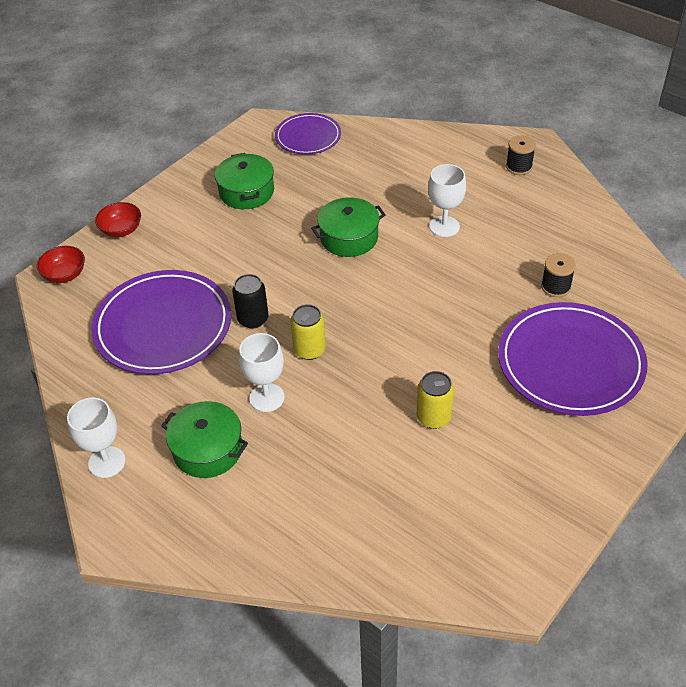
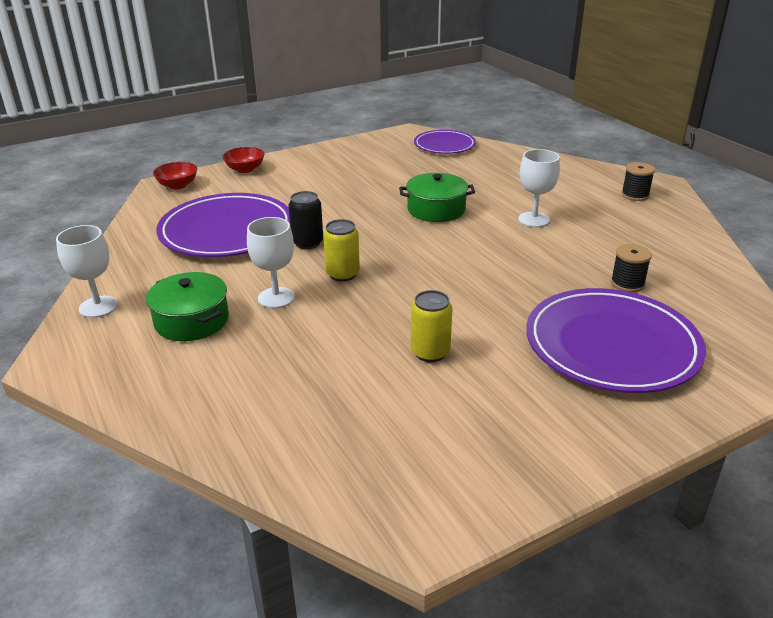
camera: 20 degrees right, 15 degrees down
green pot [215,153,274,209] -> none

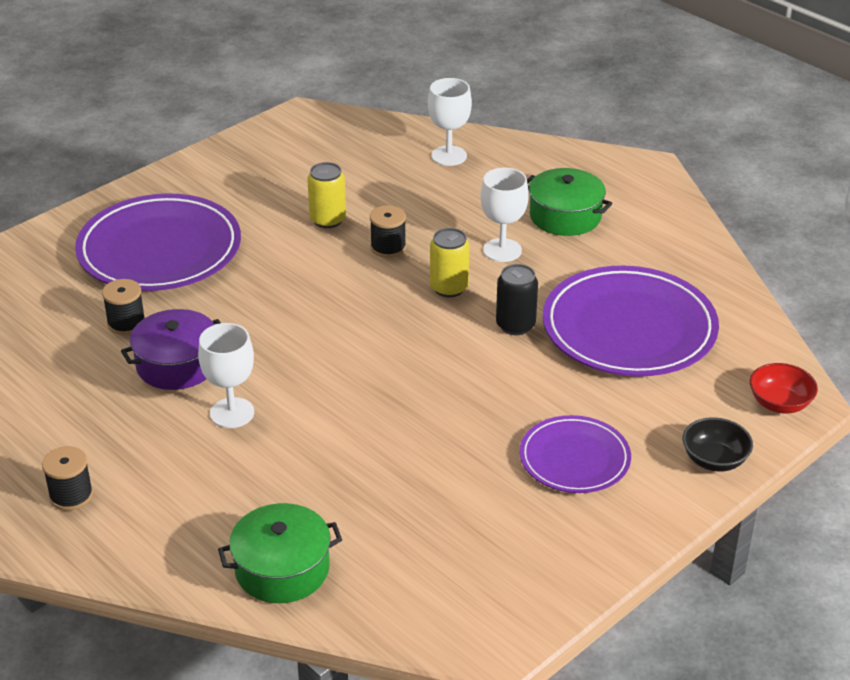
camera: 165 degrees right, 5 degrees up
white goblet [56,225,118,318] -> white goblet moved to [428,78,472,166]
red bowl [223,147,264,173] -> black bowl [683,417,753,472]
green pot [399,173,475,222] -> green pot moved to [218,503,342,603]
purple plate [414,130,476,154] -> purple plate moved to [520,415,631,493]
none -> purple pot [121,309,221,390]
none -> black spool [370,205,406,258]

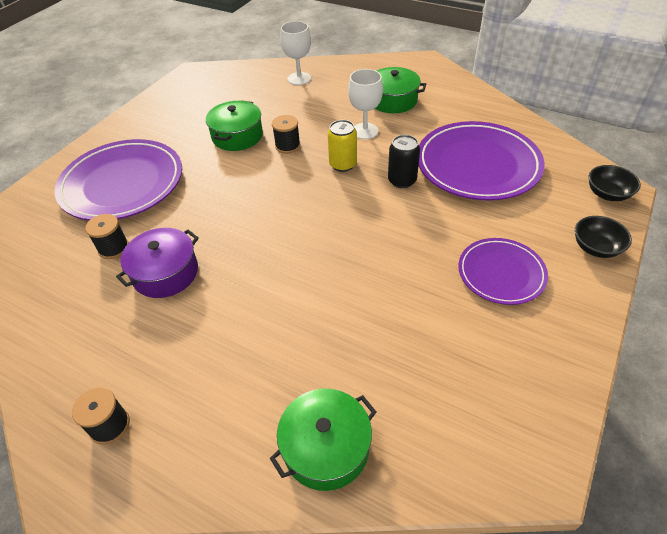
camera: 15 degrees left, 10 degrees up
white goblet [198,323,254,428] -> none
yellow can [307,162,346,228] -> green pot [206,100,263,151]
red bowl [750,363,818,413] -> black bowl [589,165,641,201]

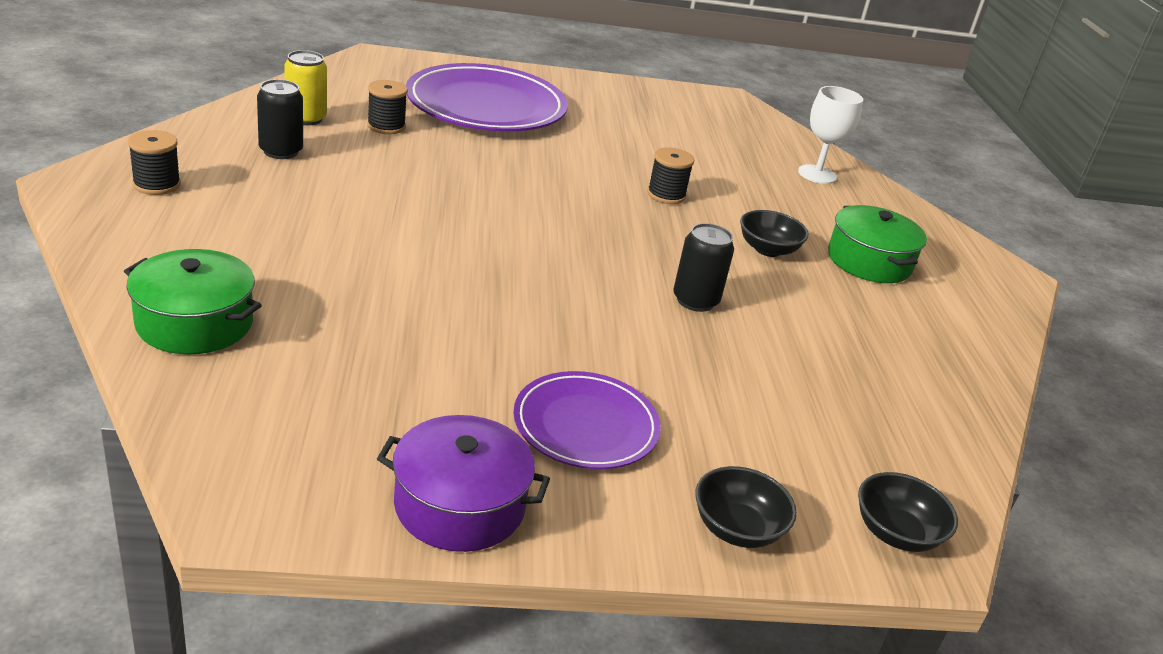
camera: 50 degrees right, 15 degrees down
purple pot [116,228,199,298] -> purple pot moved to [377,415,550,552]
green pot [206,100,263,151] -> none
yellow can [327,120,357,172] -> yellow can moved to [284,50,327,125]
white goblet [348,69,383,139] -> black bowl [740,210,809,257]
purple plate [419,121,545,201] -> none
none -> black can [257,79,303,159]

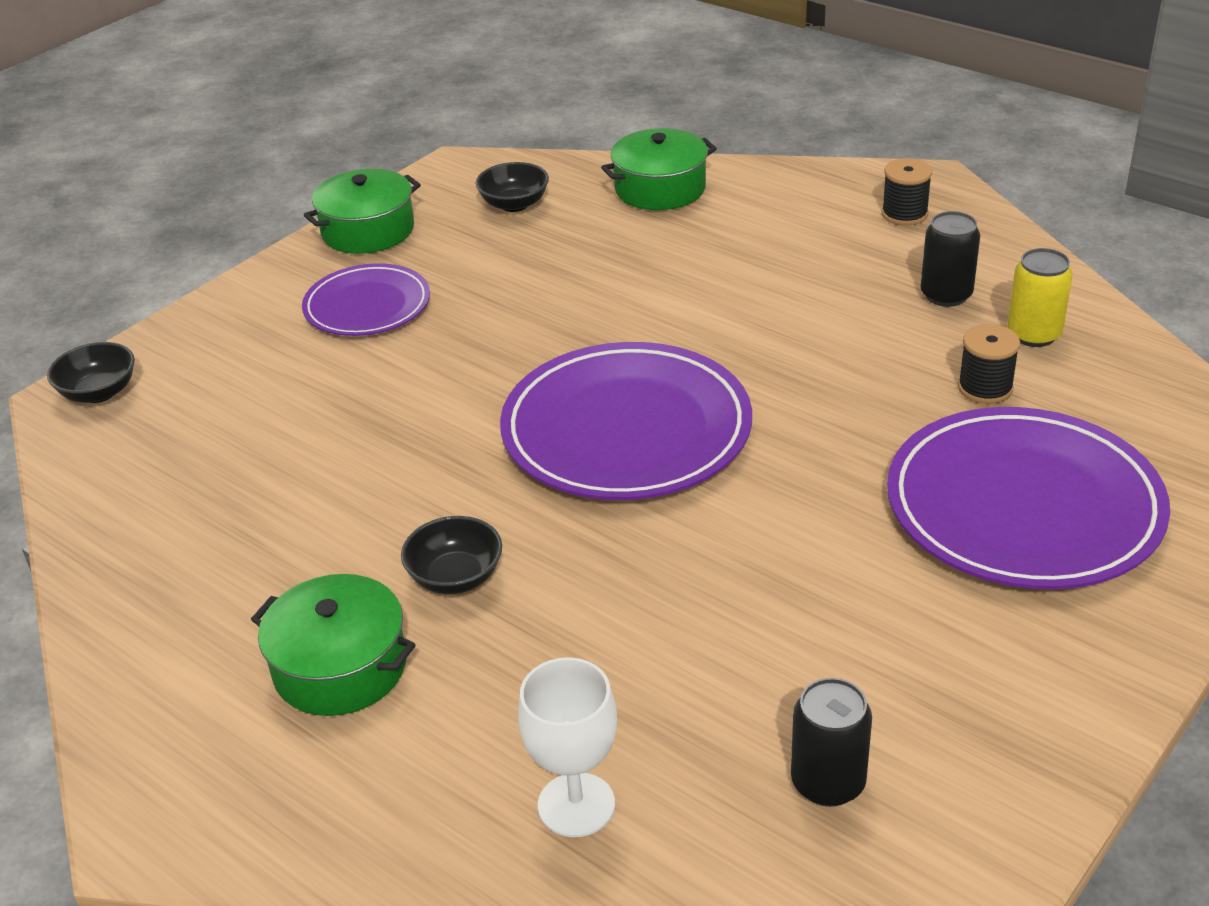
camera: 140 degrees right, 5 degrees up
purple pot [377,415,550,552] -> green pot [304,169,421,254]
black spool [647,147,694,204] -> none
black can [673,223,734,312] -> black can moved to [791,678,872,807]
black bowl [695,466,797,548] -> black bowl moved to [476,162,549,212]
none -> purple plate [500,342,752,500]

